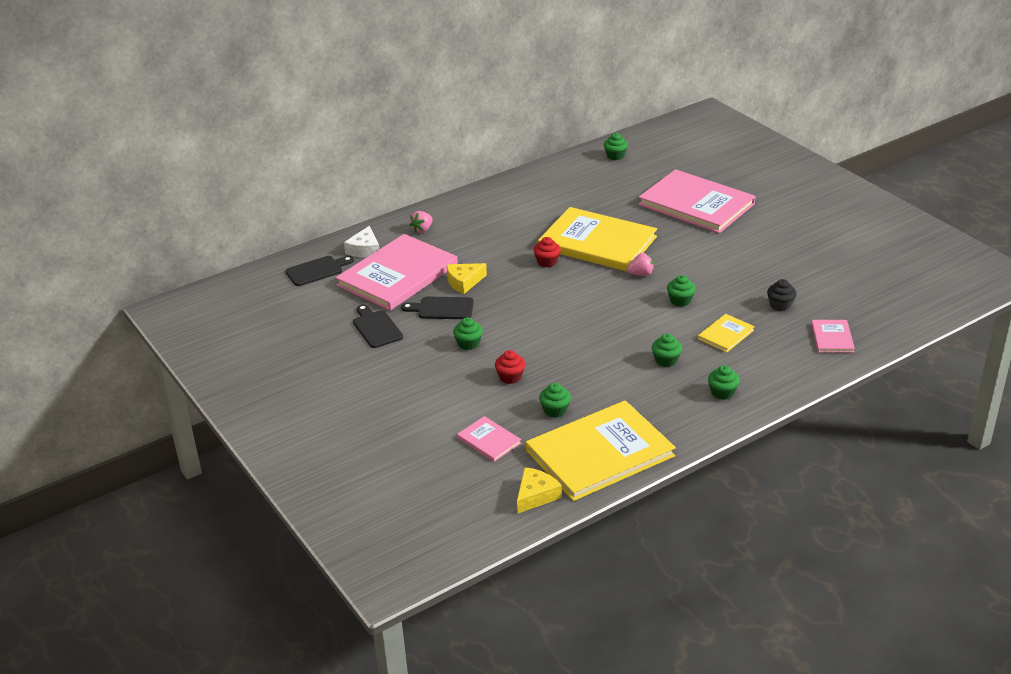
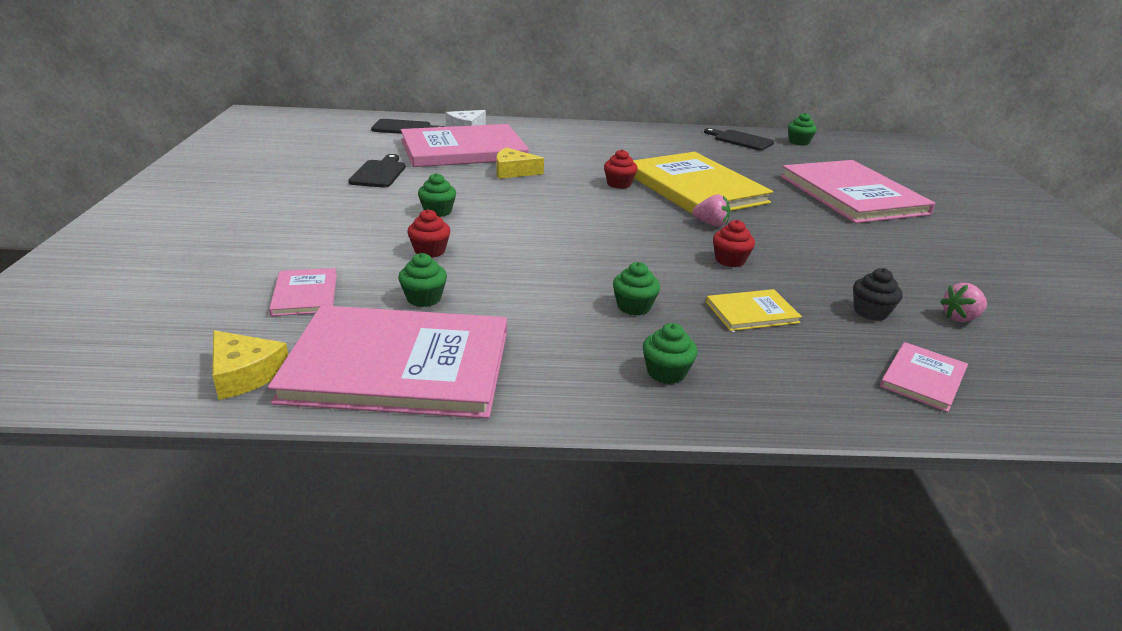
camera: 30 degrees right, 5 degrees down
black cutting board [401,296,474,319] -> black cutting board moved to [704,128,774,151]
pink strawberry [409,211,433,233] -> pink strawberry moved to [940,283,987,322]
yellow cheese [517,467,562,514] -> yellow cheese turned 60 degrees clockwise [212,330,288,400]
yellow book [526,400,676,501] -> pink book [268,305,507,419]
green cupcake [667,275,696,307] -> red cupcake [713,220,755,267]

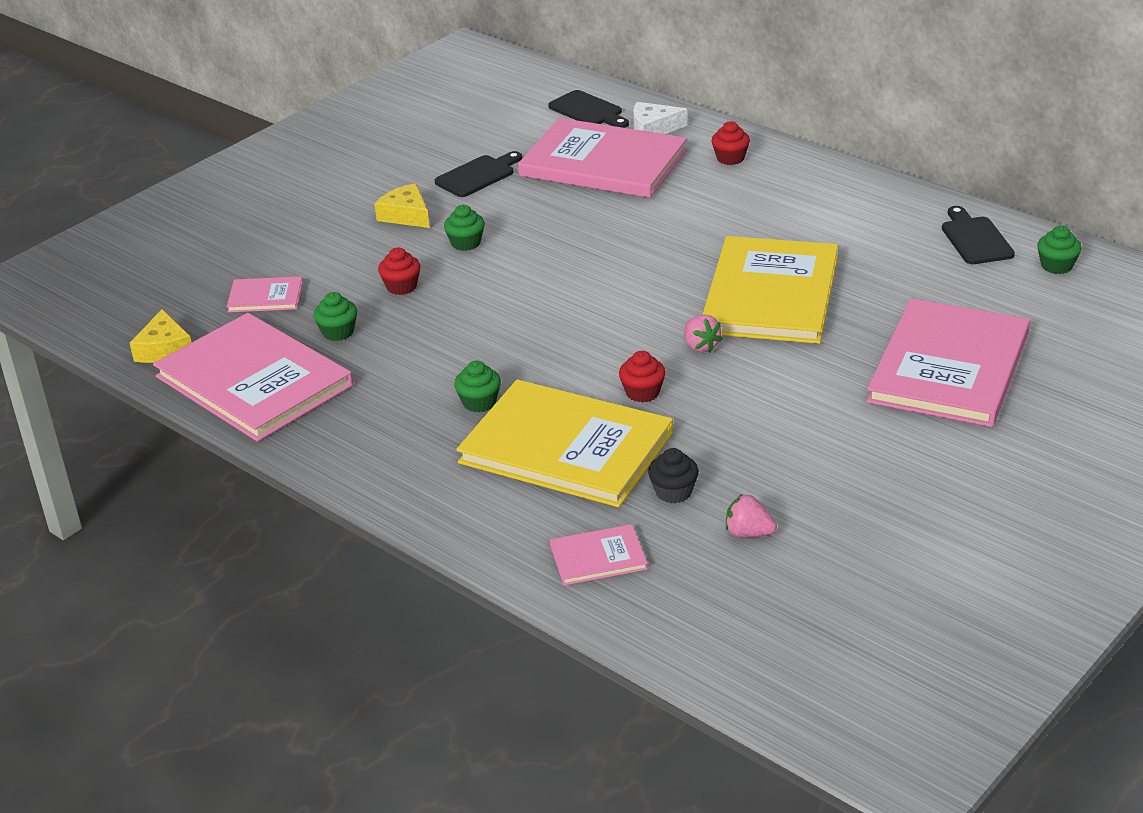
camera: 45 degrees right, 5 degrees up
pink book [269,268,337,316] -> pink book turned 60 degrees clockwise [227,276,303,312]
yellow cheese [496,148,544,179] -> yellow cheese moved to [374,183,430,228]
red cupcake [604,149,638,189] -> red cupcake moved to [711,121,750,165]
green cupcake [643,323,698,384] -> none
yellow book [706,289,802,331] -> yellow book [456,379,673,507], size x2.25

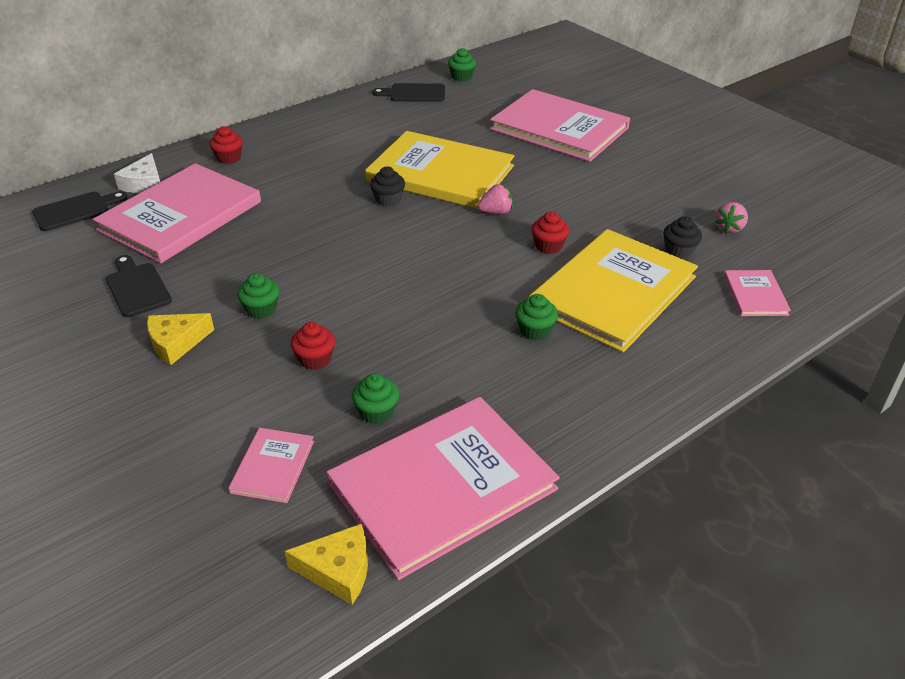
camera: 80 degrees left, 5 degrees up
none -> black cupcake [370,166,405,206]

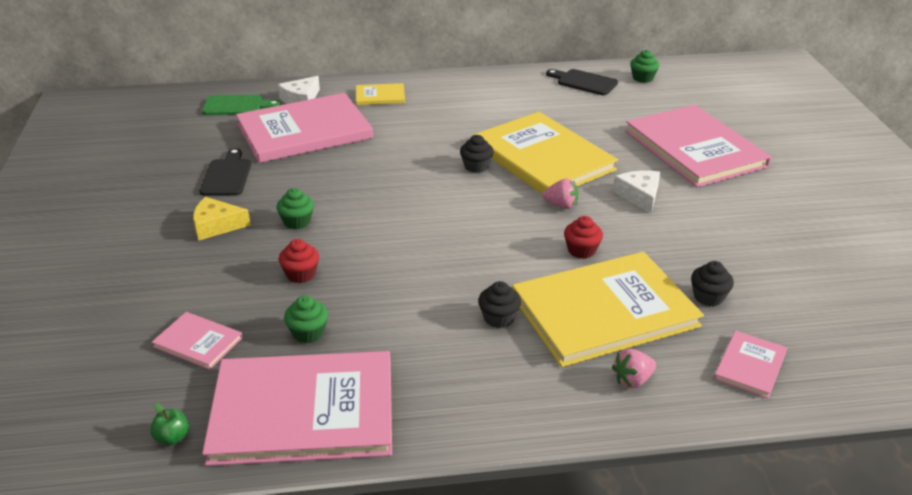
camera: 30 degrees right, 5 degrees down
black cutting board [32,191,128,231] -> green cutting board [202,95,281,115]
red cupcake [210,126,243,164] -> yellow book [356,83,405,105]
pink book [228,428,314,503] -> pink book turned 75 degrees clockwise [152,312,243,370]
yellow cheese [285,524,368,605] -> green apple [150,403,189,445]
green cupcake [515,294,558,341] -> black cupcake [478,281,521,328]
pink strawberry [715,202,748,233] -> pink strawberry moved to [612,349,656,388]
none -> white cheese [613,171,660,213]

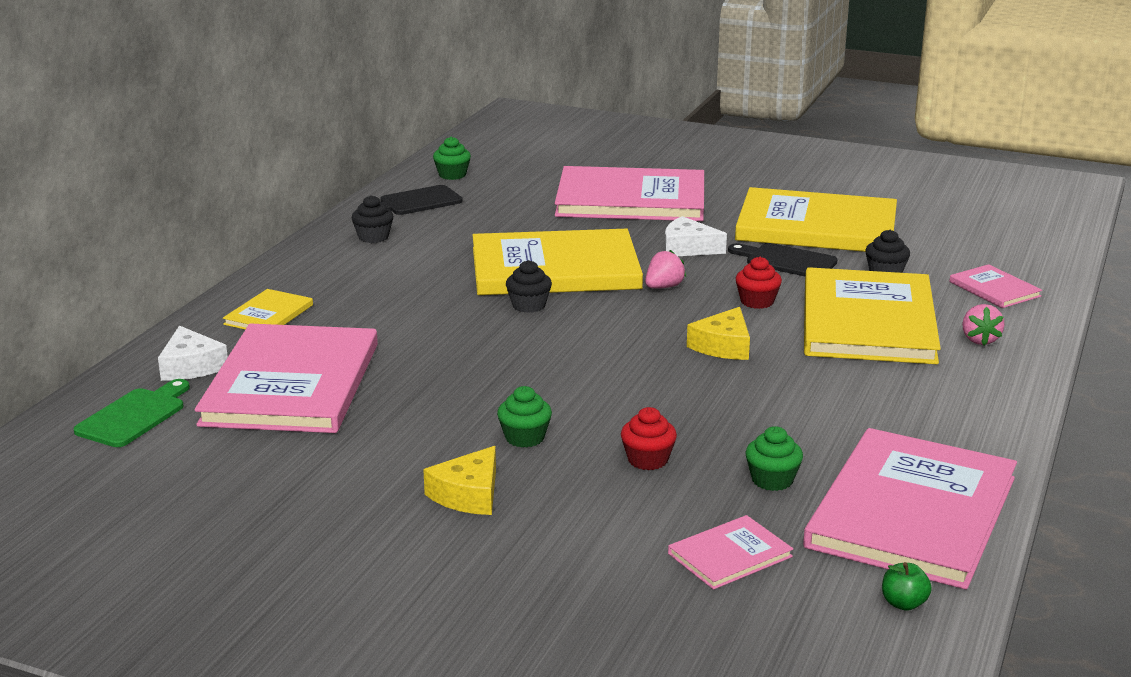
camera: 60 degrees left, 10 degrees down
black cutting board [199,148,251,196] -> black cutting board moved to [728,243,837,276]
black cupcake [478,281,521,328] -> black cupcake moved to [352,195,393,243]
none -> yellow cheese [687,307,750,360]
none -> yellow book [735,187,897,252]

